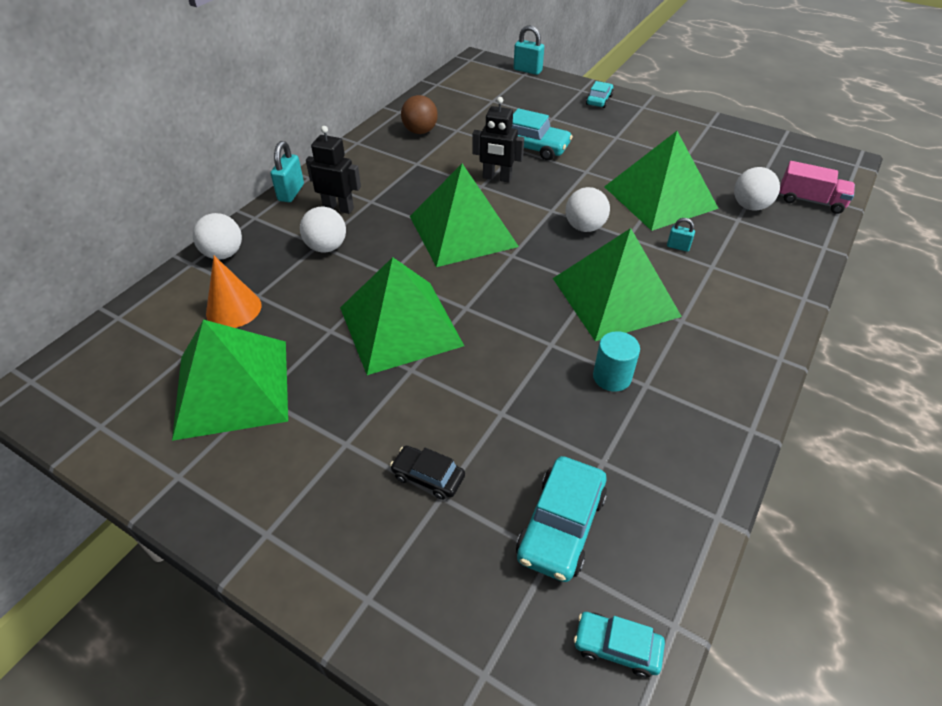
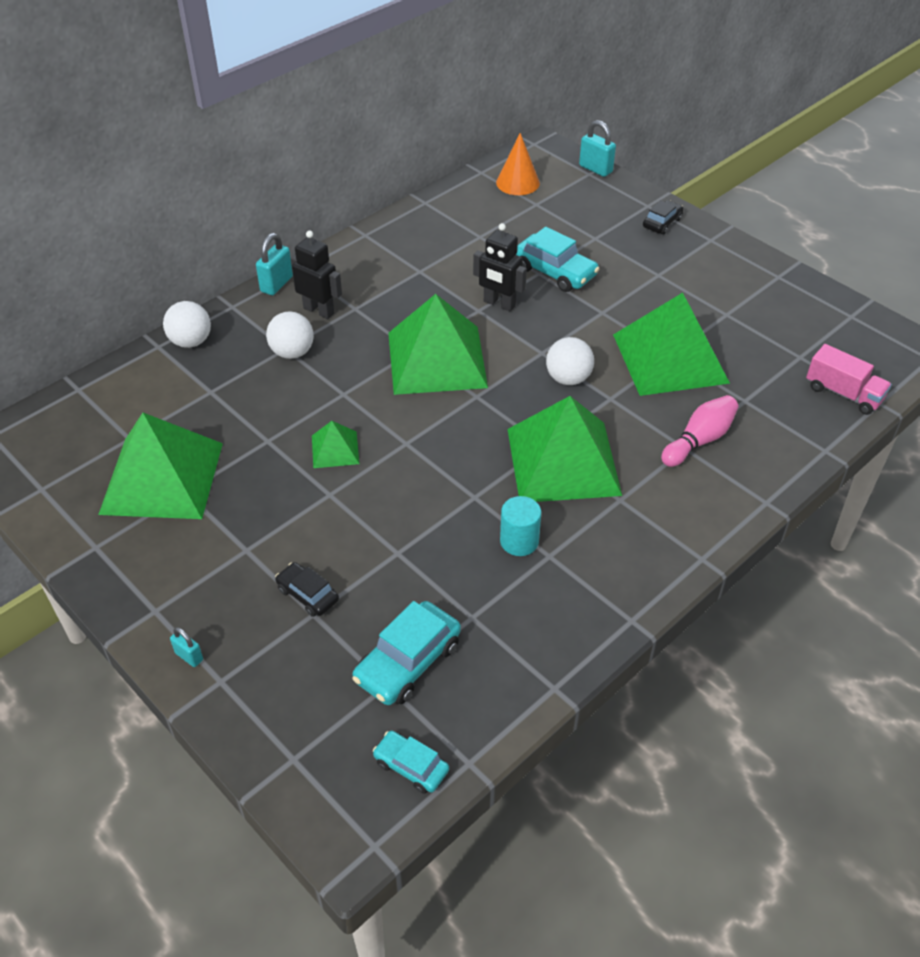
camera: 15 degrees right, 0 degrees up
orange cone [206,256,261,328] -> orange cone moved to [496,133,540,195]
green pyramid [340,257,464,375] -> green pyramid [312,421,359,468], size x0.46
brown ball [401,95,438,134] -> none
turquoise car [586,81,614,108] -> black car [643,200,684,234]
turquoise padlock [667,218,695,252] -> turquoise padlock moved to [170,627,203,667]
white ball [734,167,780,211] -> none
none -> pink bowling pin [661,395,739,467]

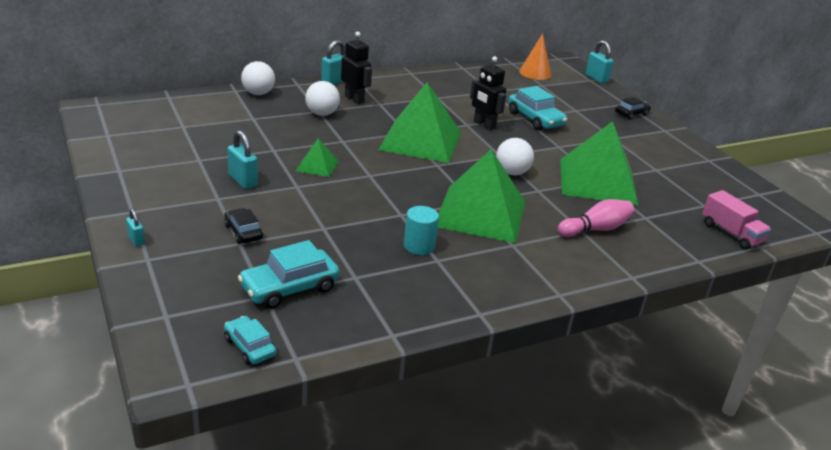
camera: 15 degrees right, 15 degrees down
green pyramid [98,413,223,519] -> none
none -> turquoise padlock [227,130,258,189]

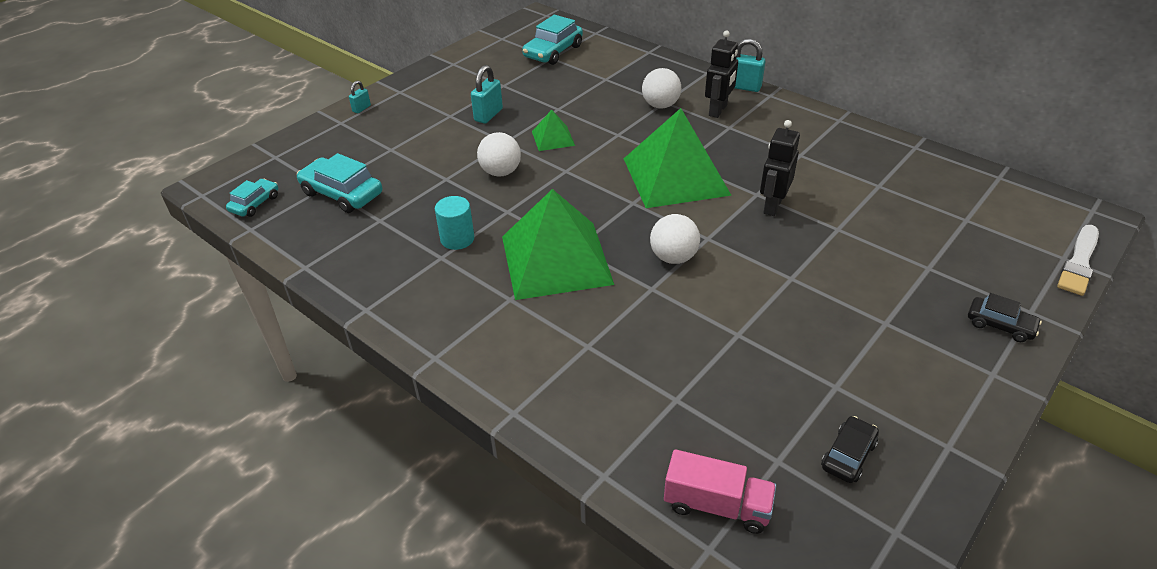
camera: 70 degrees right, 10 degrees up
black car [224,208,263,244] -> black car moved to [821,416,879,483]
white ball [241,61,275,95] -> white ball moved to [477,132,521,177]
turquoise car [508,86,567,130] -> turquoise car moved to [522,15,583,65]
orange cone [519,33,551,80] -> none
pink bowling pin [558,199,634,237] -> none
green pyramid [560,121,639,206] -> none
turquoise padlock [586,40,613,84] -> white brush [1057,225,1099,296]
pink truck [702,190,771,250] -> pink truck turned 105 degrees counterclockwise [664,449,776,534]

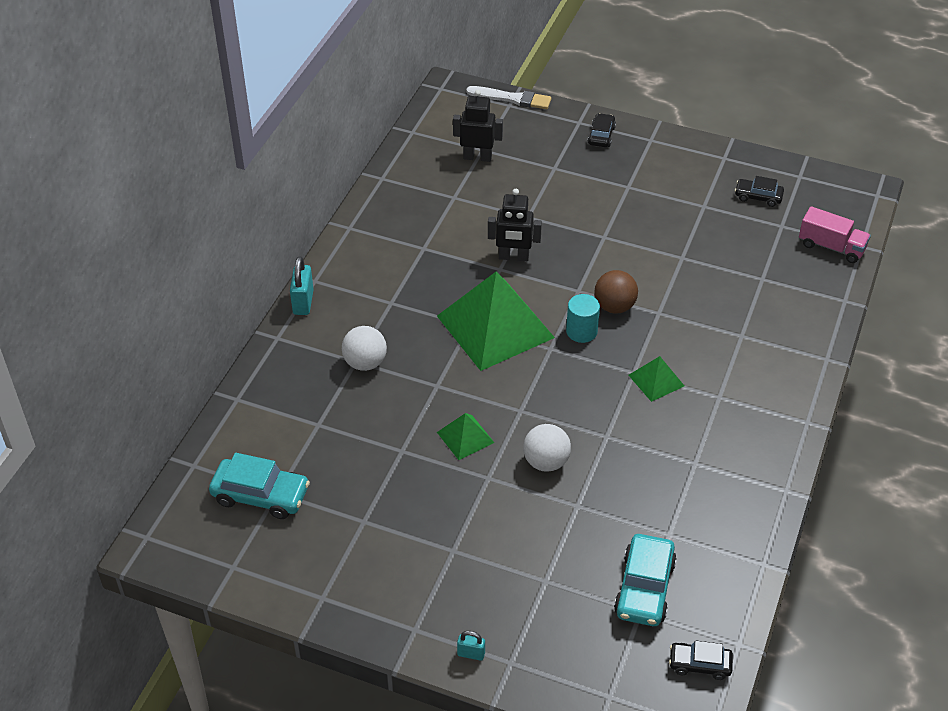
camera: 110 degrees left, 5 degrees up
turquoise car [226,179,278,217] -> black car [669,640,733,680]
turquoise cylinder [435,196,474,250] -> turquoise cylinder moved to [566,294,600,343]
turquoise padlock [471,65,503,124] -> none
green pyramid [502,189,614,300] -> green pyramid [628,356,684,402], size x0.46
white ball [650,214,700,264] -> brown ball [594,270,638,314]
pink truck [664,449,776,534] -> pink truck turned 120 degrees clockwise [799,206,871,263]
black robot [705,31,738,118] -> black robot moved to [453,90,503,162]

